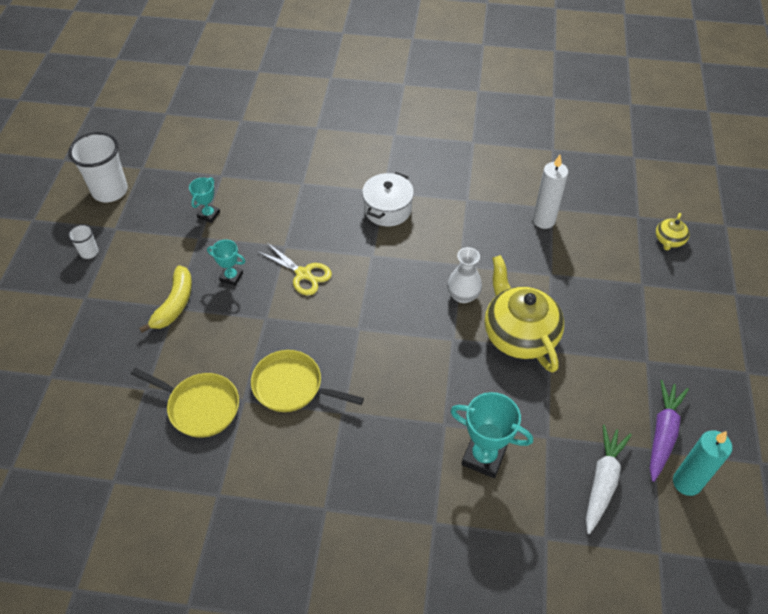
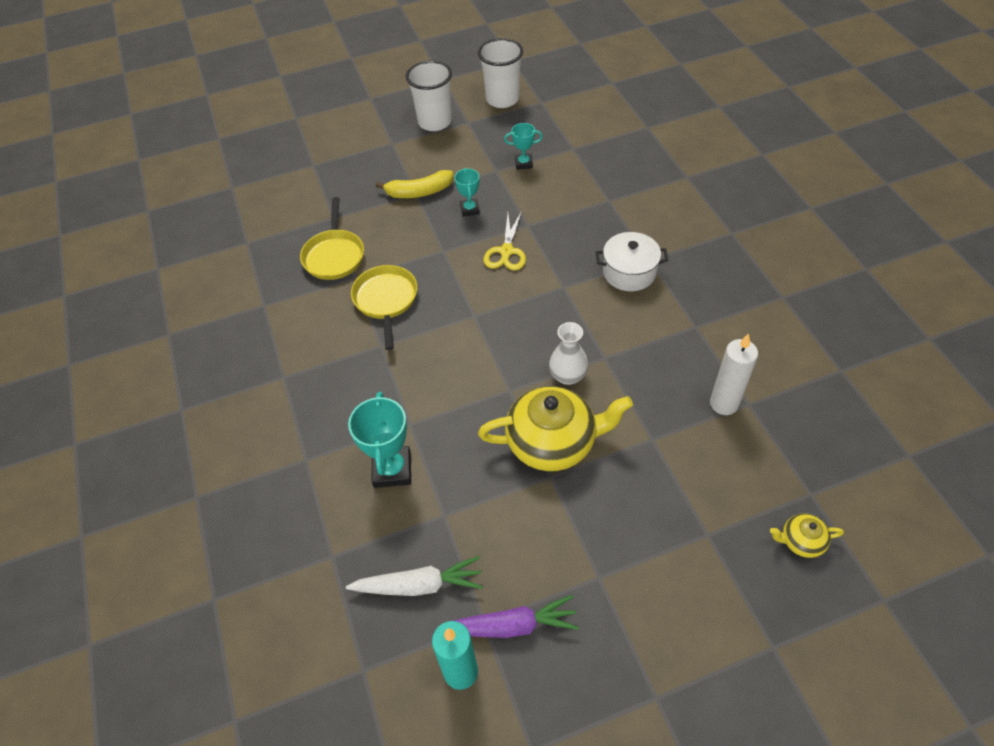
camera: 65 degrees right, 0 degrees up
white cup [68,224,98,259] -> white cup [406,60,452,131], size x2.05
yellow teapot [485,255,564,373] -> yellow teapot turned 45 degrees clockwise [478,386,633,471]

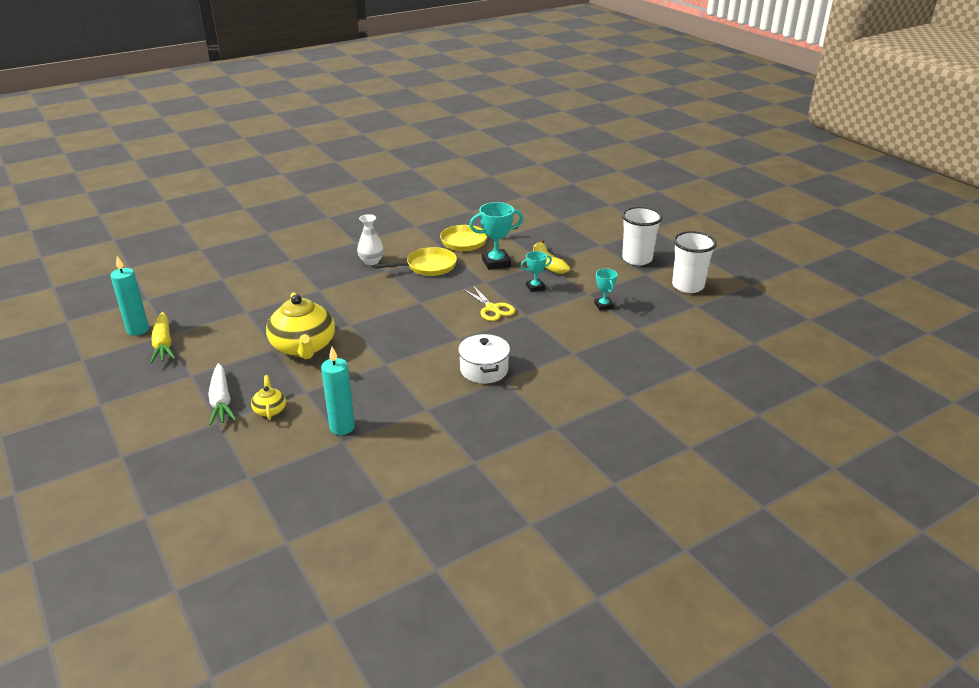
camera: 75 degrees right, 20 degrees down
white carrot [346,556,483,596] -> white carrot moved to [208,363,237,426]
turquoise trophy [348,392,411,488] -> turquoise trophy moved to [469,202,523,270]
purple carrot [436,595,579,638] -> yellow carrot [150,312,176,363]
yellow scissors [483,211,526,271] -> yellow scissors turned 120 degrees counterclockwise [462,284,515,321]
white vase [549,322,589,385] -> white vase moved to [357,214,384,265]
white candle [710,333,758,415] -> turquoise candle [321,347,355,435]
yellow teapot [770,513,844,558] -> yellow teapot moved to [251,375,286,420]

